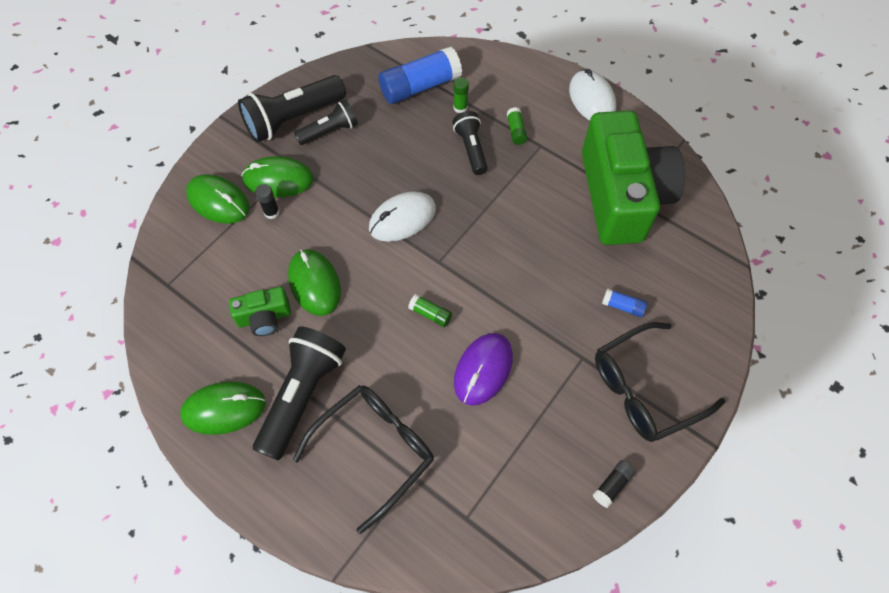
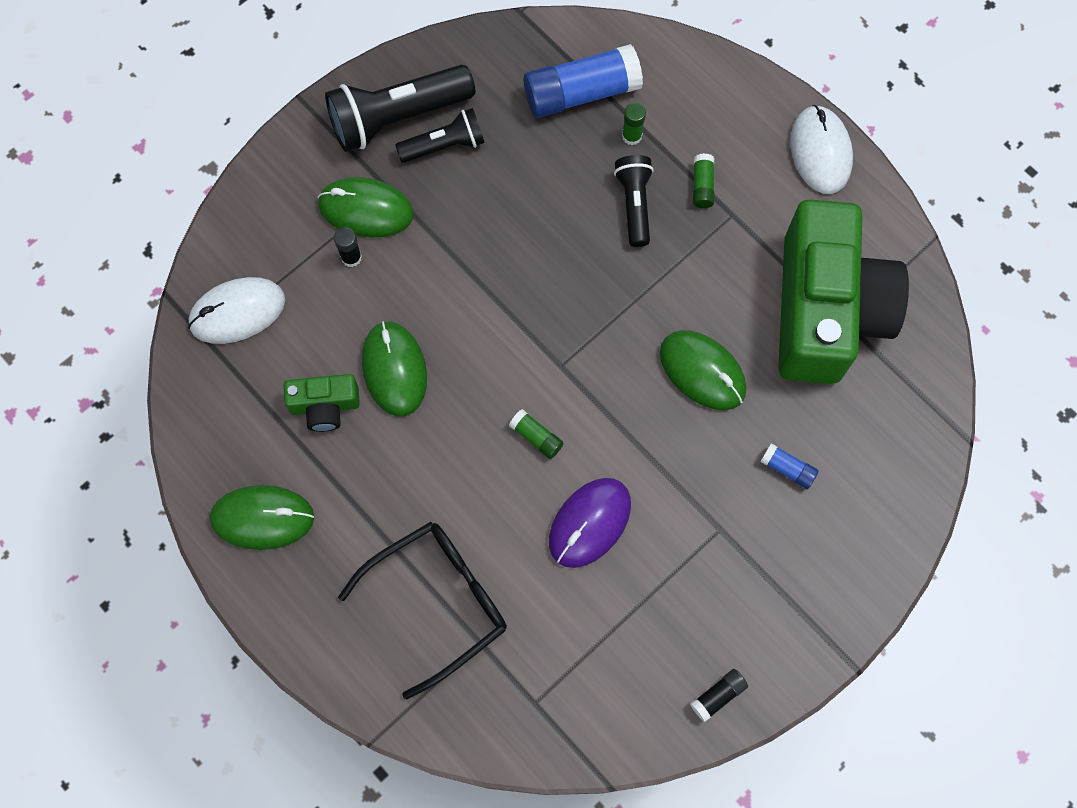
camera: 10 degrees right, 10 degrees up
green mouse [186,174,250,224] -> green mouse moved to [660,330,746,411]
black flashlight [253,326,346,461] -> none
white mouse [369,191,436,242] -> white mouse moved to [188,277,285,344]
black glasses [595,322,726,442] -> none

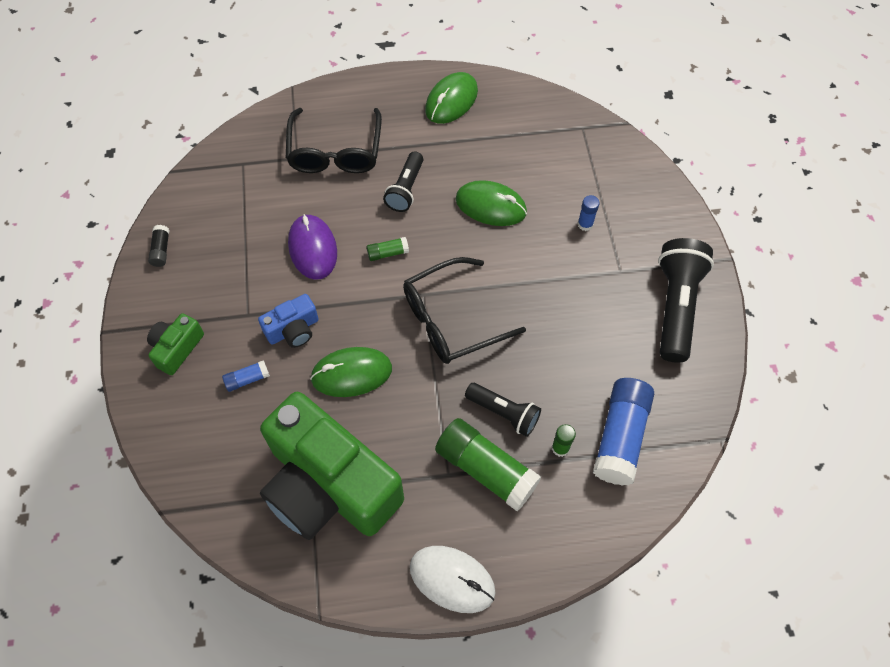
camera: 125 degrees right, 10 degrees down
white mouse [188,277,285,344] -> none
green camera [284,374,360,432] -> green camera moved to [147,313,204,375]
green mouse [317,177,413,238] -> none
black glue stick [334,227,362,267] -> blue glue stick [578,195,600,231]
black flashlight [395,108,485,163] -> black flashlight moved to [383,151,423,212]
green glue stick [693,153,714,208] -> green glue stick [435,418,541,511], size x2.22
none -> blue camera [258,294,319,348]
none -> black glasses [403,257,526,364]

